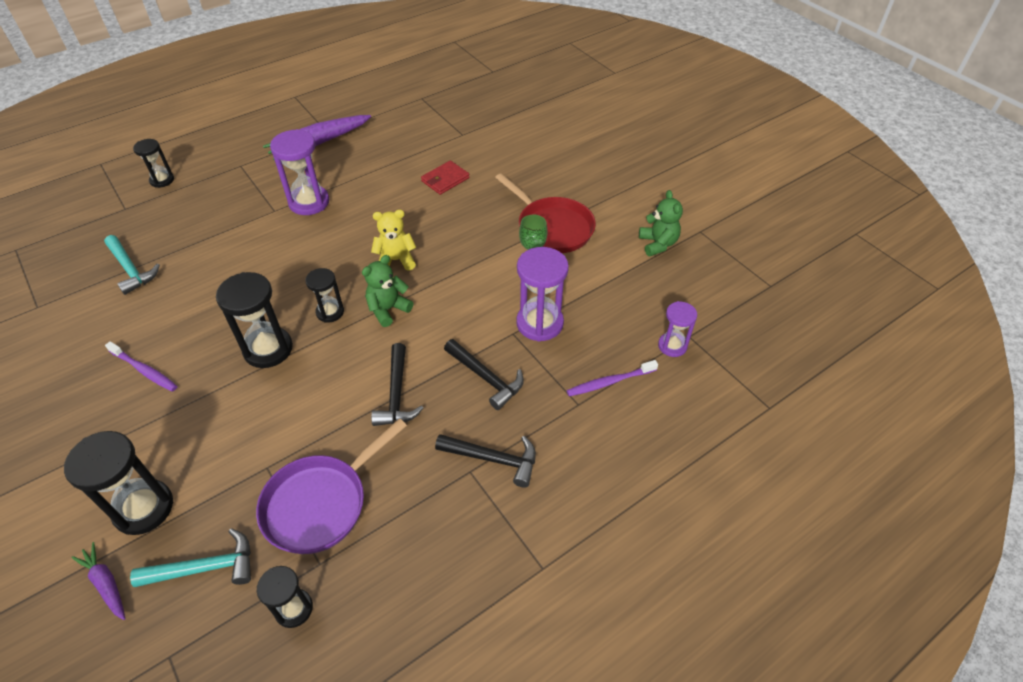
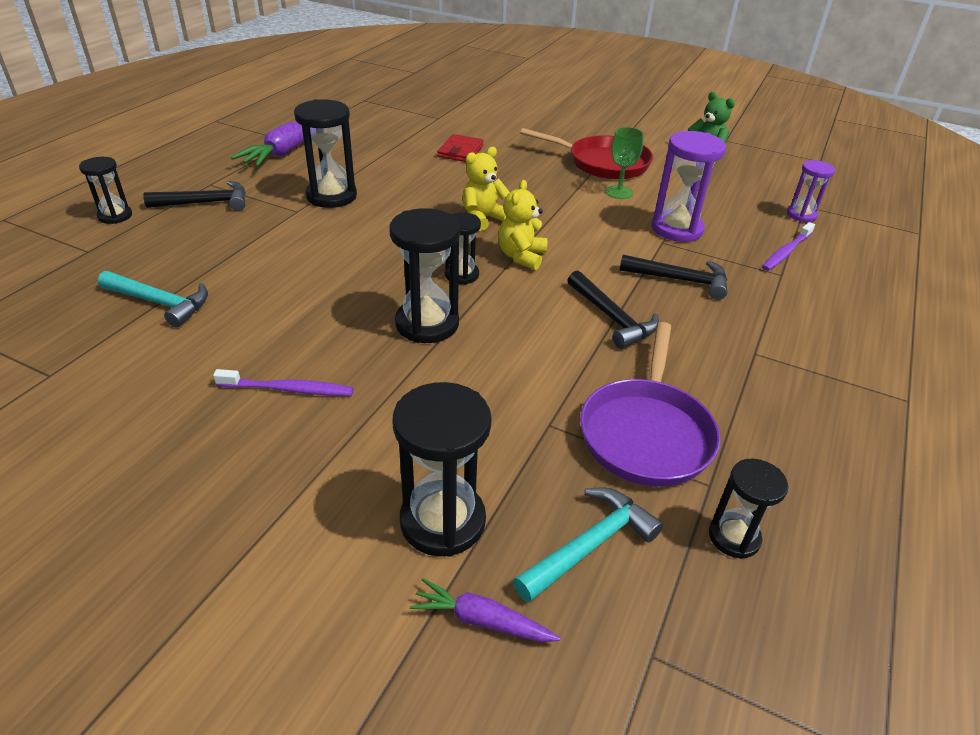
camera: 30 degrees left, 10 degrees down
purple hourglass [270,129,329,215] -> black hourglass [294,99,357,208]
green teddy bear [362,255,413,327] -> yellow teddy bear [498,180,547,270]
black hammer [435,434,536,488] -> black hammer moved to [143,181,246,211]

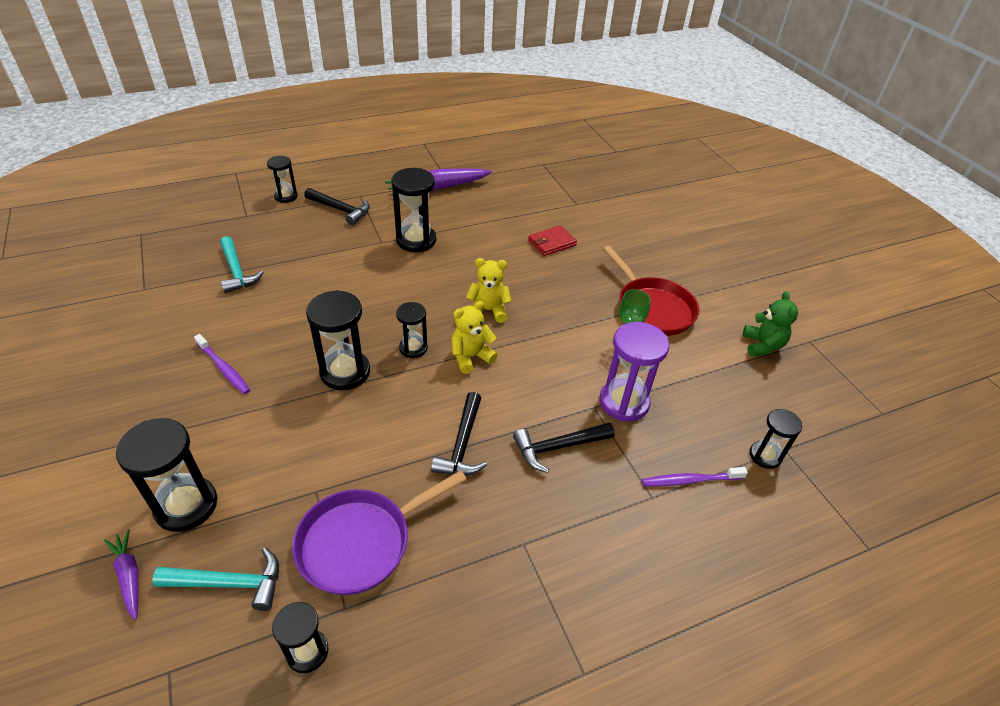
camera: 40 degrees right, 5 degrees up
black hammer [619,255,727,300] -> black hammer turned 105 degrees clockwise [513,422,615,473]
purple hourglass [787,160,835,222] -> black hourglass [750,409,802,469]

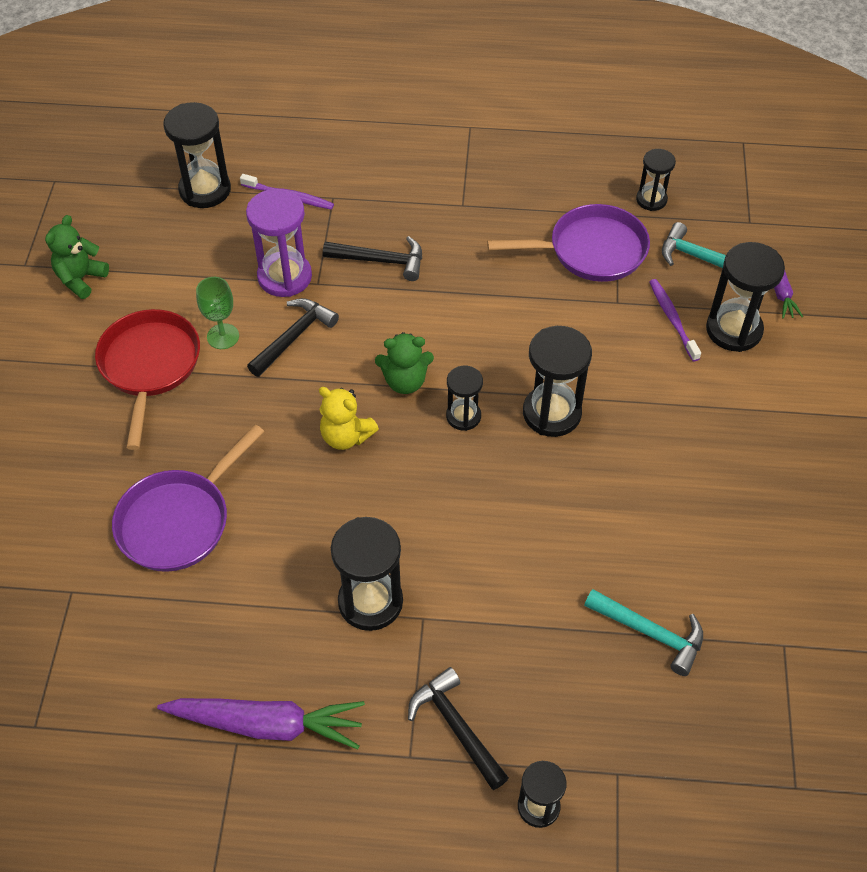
camera: 150 degrees left, 10 degrees up
purple toothbrush [194,334,250,394] -> purple toothbrush moved to [649,279,701,362]
turquoise hammer [220,236,264,293] -> turquoise hammer turned 120 degrees clockwise [584,589,703,676]
black hammer [431,392,487,476] -> black hammer moved to [247,298,339,377]
yellow teddy bear [451,301,498,374] -> green teddy bear [375,332,434,394]
red wallet [528,225,577,256] -> purple pan [112,424,264,572]
black hourglass [750,409,802,469] -> black hourglass [163,102,231,208], size x1.68

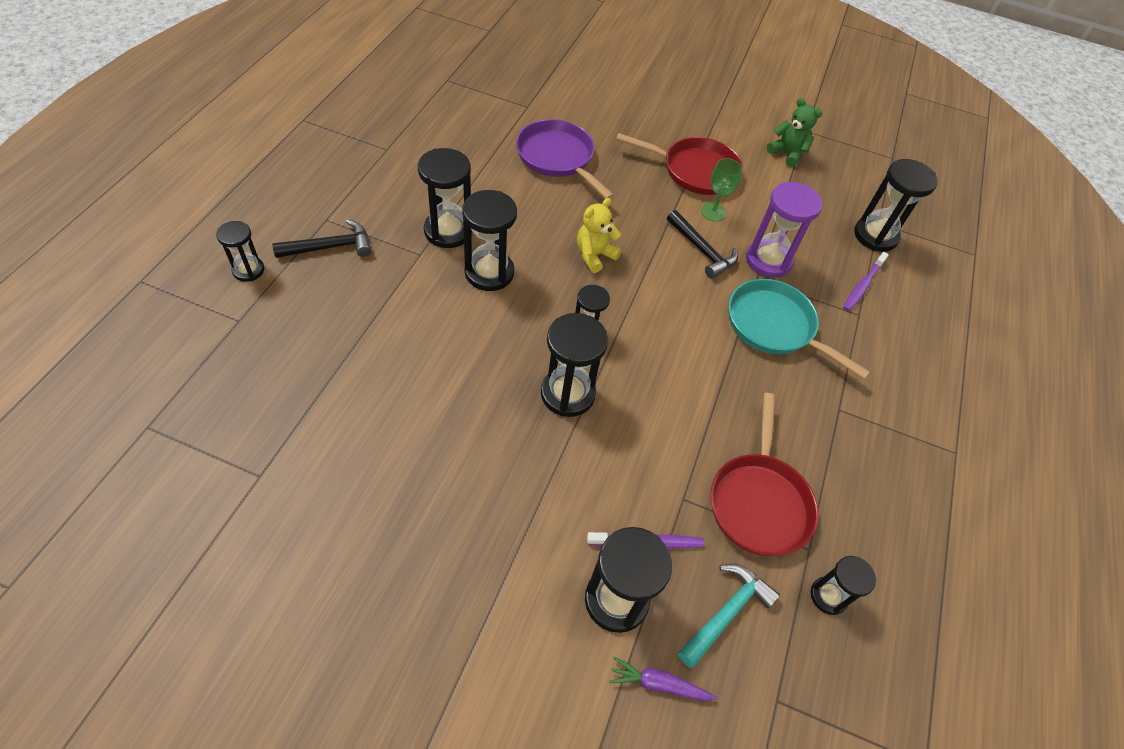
camera: 100 degrees right, 0 degrees up
purple carrot [157,698,365,749] -> none
black hammer [323,236,422,281] -> turquoise pan [728,279,870,379]
green teddy bear [375,332,434,394] -> none
purple pan [487,204,650,282] -> red pan [711,393,818,556]
turquoise hammer [584,589,703,676] -> none
none -> black hourglass [462,190,517,291]

